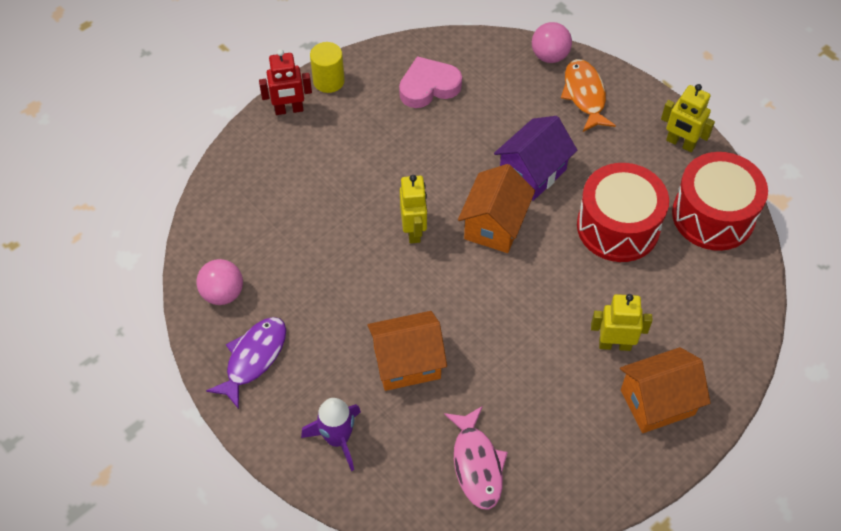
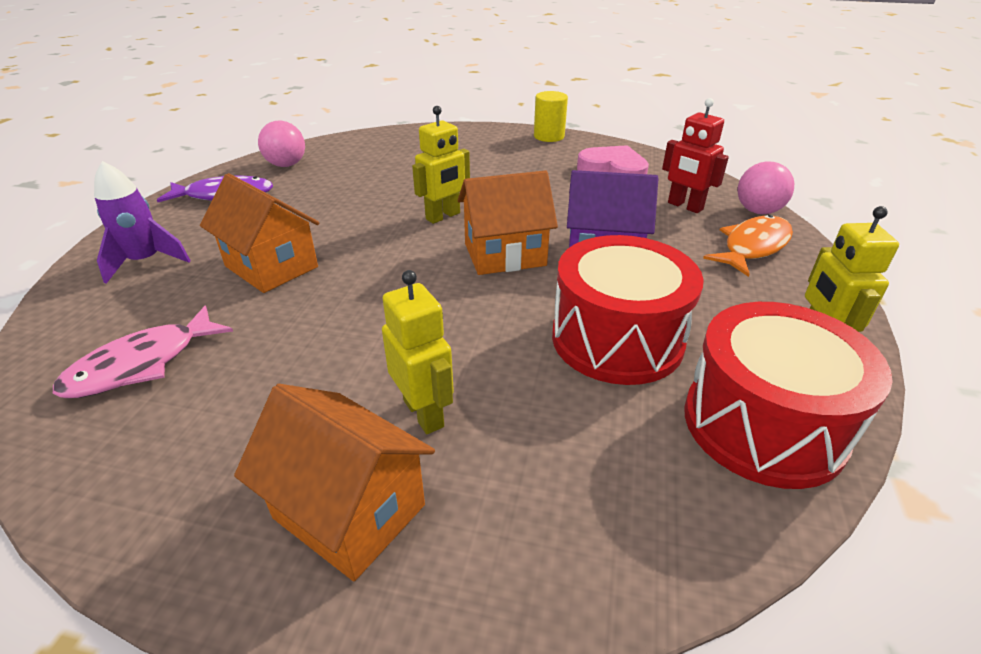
camera: 55 degrees right, 20 degrees down
red robot [259,49,312,115] -> red robot moved to [662,98,729,213]

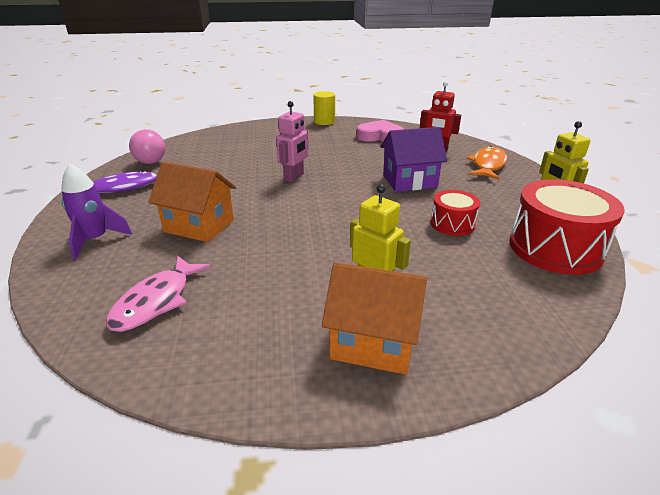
camera: 20 degrees left, 5 degrees down
yellow robot [412,106,470,224] -> pink robot [276,101,308,182]
orange house [458,170,558,275] -> none
red drum [552,235,704,385] -> red drum [431,190,480,236], size x0.54
pink ball [737,162,794,214] -> none

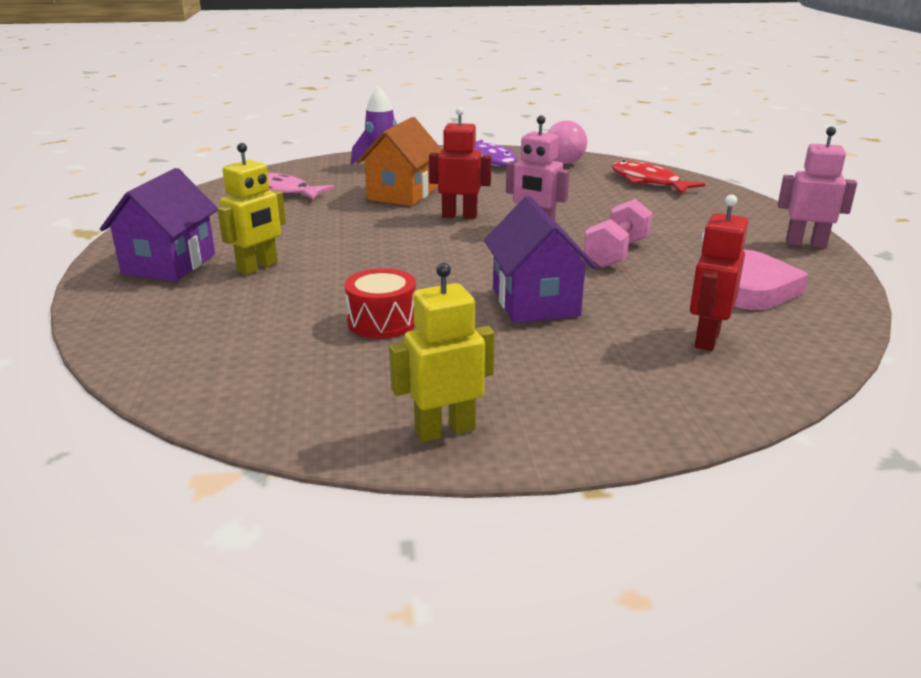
camera: 90 degrees right, 5 degrees down
yellow cylinder [313,91,335,125] -> pink robot [778,127,857,248]
orange house [322,262,427,375] -> purple house [100,168,218,281]
orange fish [466,146,507,180] -> none
red drum [509,179,625,275] -> none
none -> red robot [429,107,492,219]
none -> pink dumbbell [584,199,653,268]
none -> red fish [612,160,705,194]

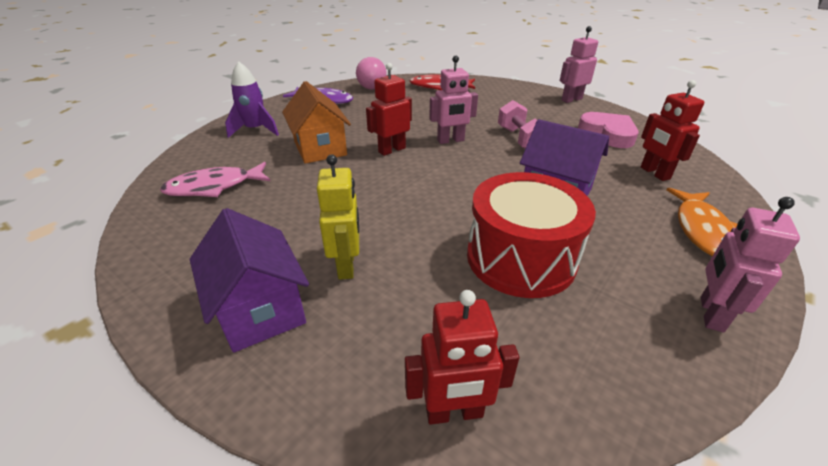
camera: 45 degrees left, 10 degrees up
red drum [344,268,416,339] -> red drum [467,172,596,298], size x1.85
yellow robot [389,263,495,442] -> pink robot [701,197,800,332]
none -> red robot [405,290,519,425]
none -> orange fish [667,188,737,256]

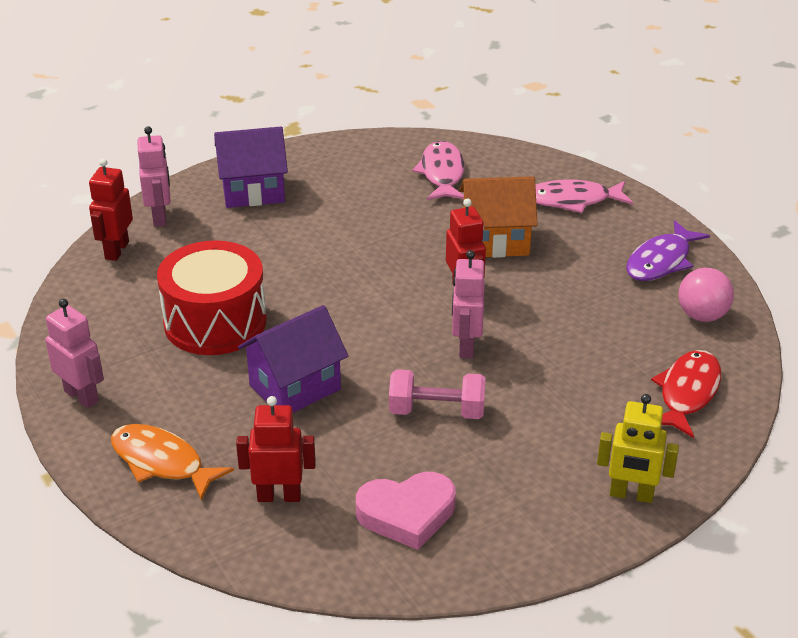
camera: 110 degrees right, 0 degrees up
purple rocket [225,61,279,138] -> pink fish [535,179,633,213]
yellow robot [317,154,359,280] -> yellow robot moved to [597,394,679,503]
pink robot [560,26,598,103] -> pink robot moved to [137,126,171,227]

